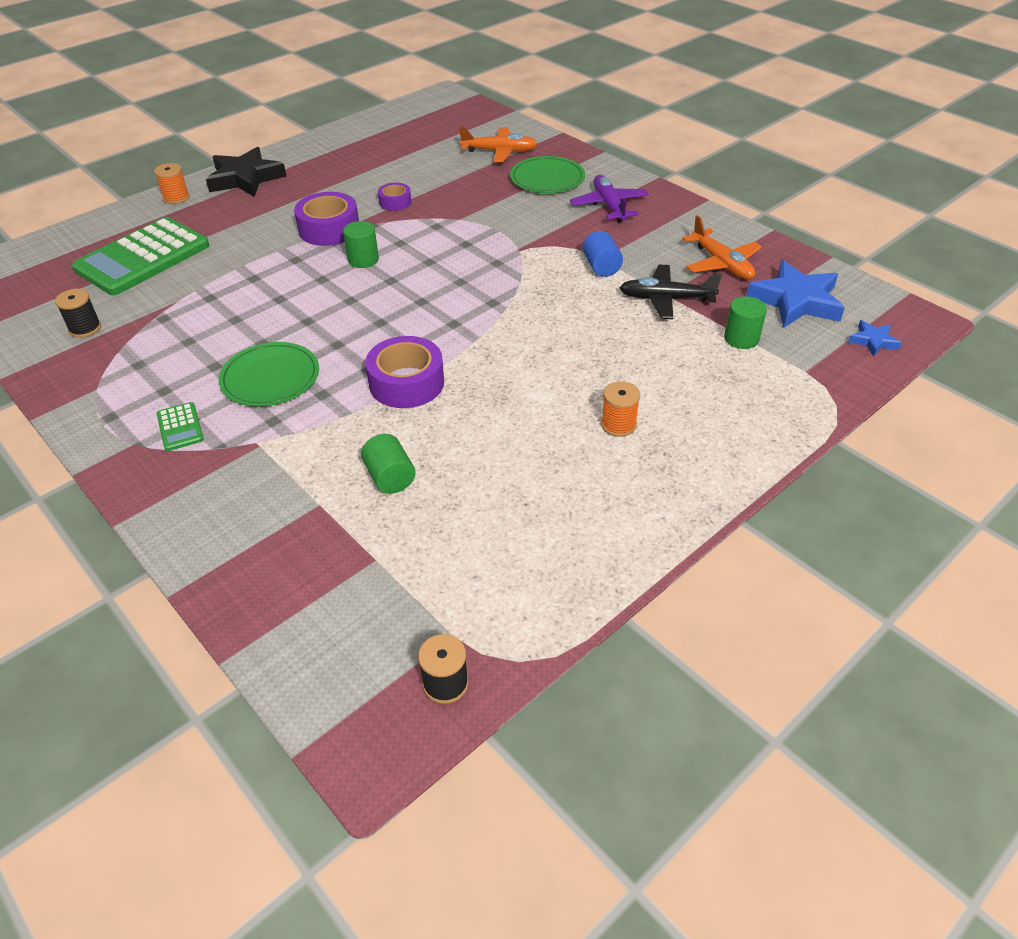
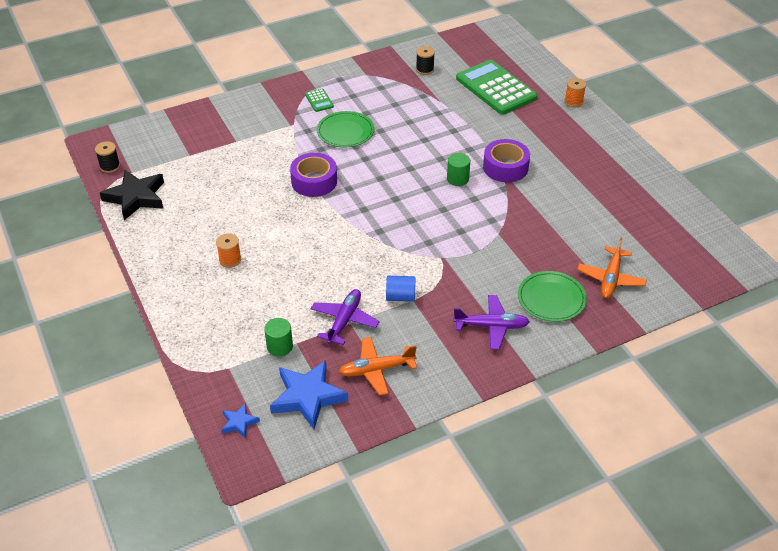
camera: 105 degrees right, 0 degrees up
green calculator [157,402,204,451] -> green calculator turned 105 degrees counterclockwise [305,89,334,112]
black star [206,147,286,197] -> black star moved to [100,170,164,220]
green cylinder [361,434,416,494] -> none
purple tape [378,183,411,211] -> none
black plane [620,265,722,319] -> purple plane [311,289,380,345]

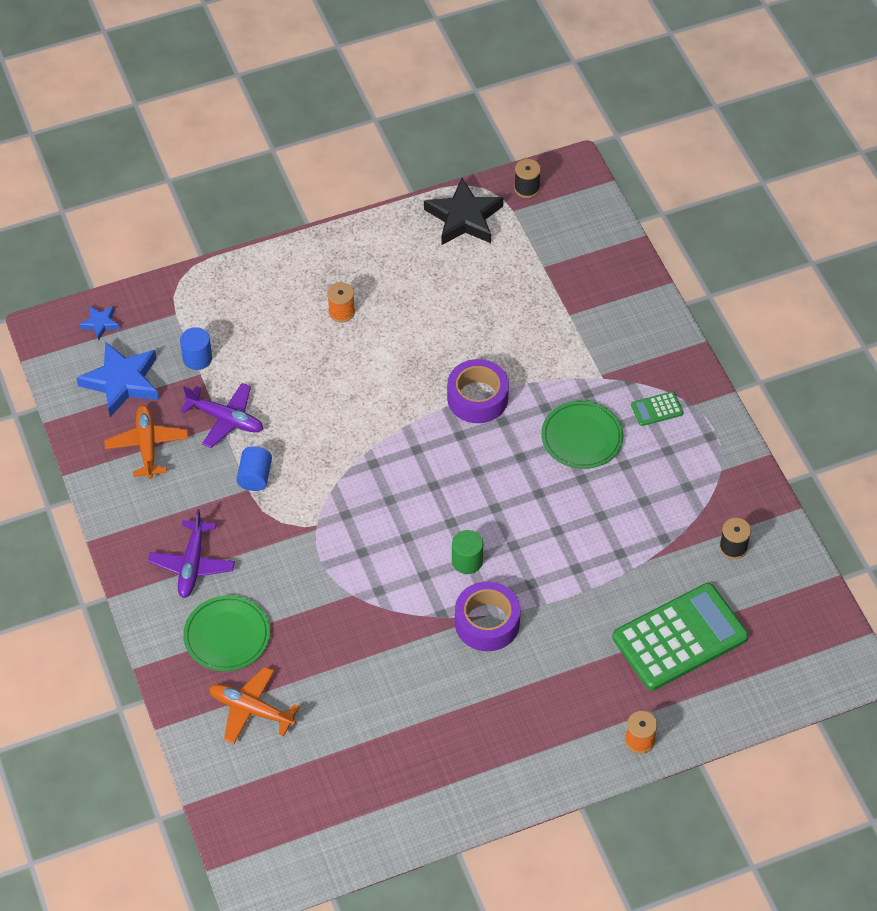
camera: 95 degrees right, 10 degrees up
green cylinder [264,318,293,357] -> blue cylinder [180,327,212,370]

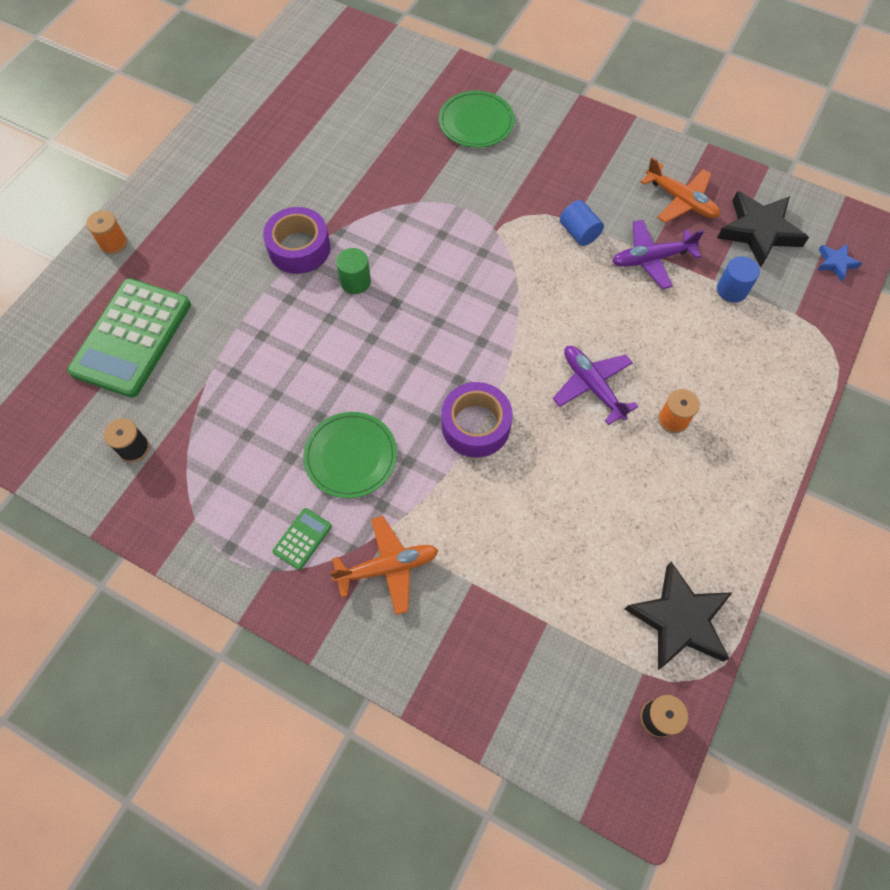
camera: 140 degrees right, 10 degrees up
blue star [76,341,159,417] -> black star [717,191,809,267]
purple plane [148,509,235,598] -> purple plane moved to [553,346,639,425]
orange plane [209,667,300,744] -> orange plane moved to [329,516,438,615]

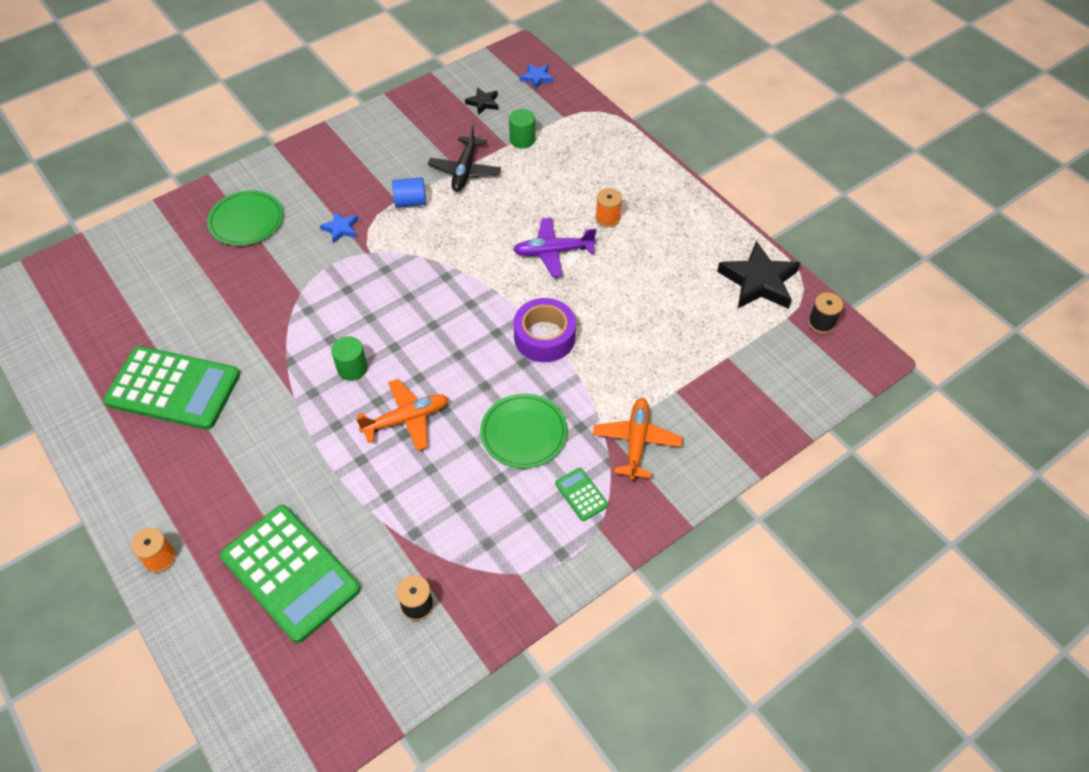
camera: 65 degrees left, 10 degrees down
purple tape [263,207,330,274] -> none
purple plane [612,220,704,289] -> black plane [428,125,501,192]
orange plane [641,157,720,223] -> orange plane moved to [356,379,449,451]
black star [717,191,809,267] -> black star [465,87,498,115], size x0.49
blue cylinder [717,256,760,303] -> green cylinder [509,109,535,148]
none -> green calculator [103,346,240,430]
none -> blue star [320,211,358,244]

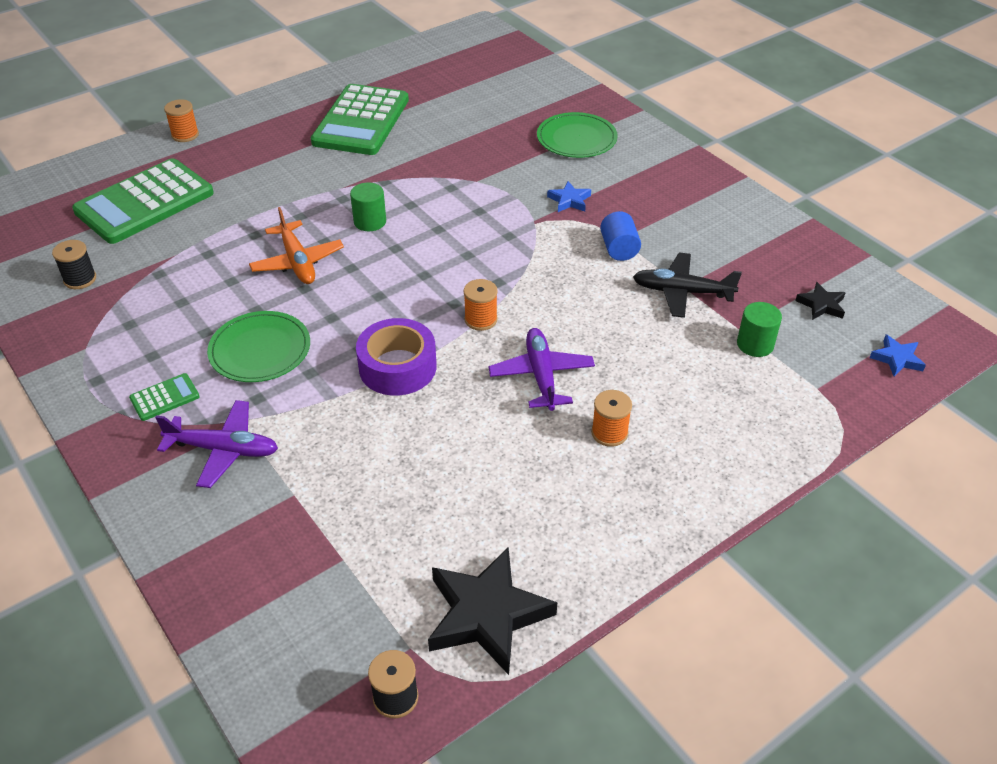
camera: 90 degrees right, 10 degrees down
orange plane [593,398,682,480] -> purple plane [155,400,278,488]
none -> orange spool [464,279,498,331]

